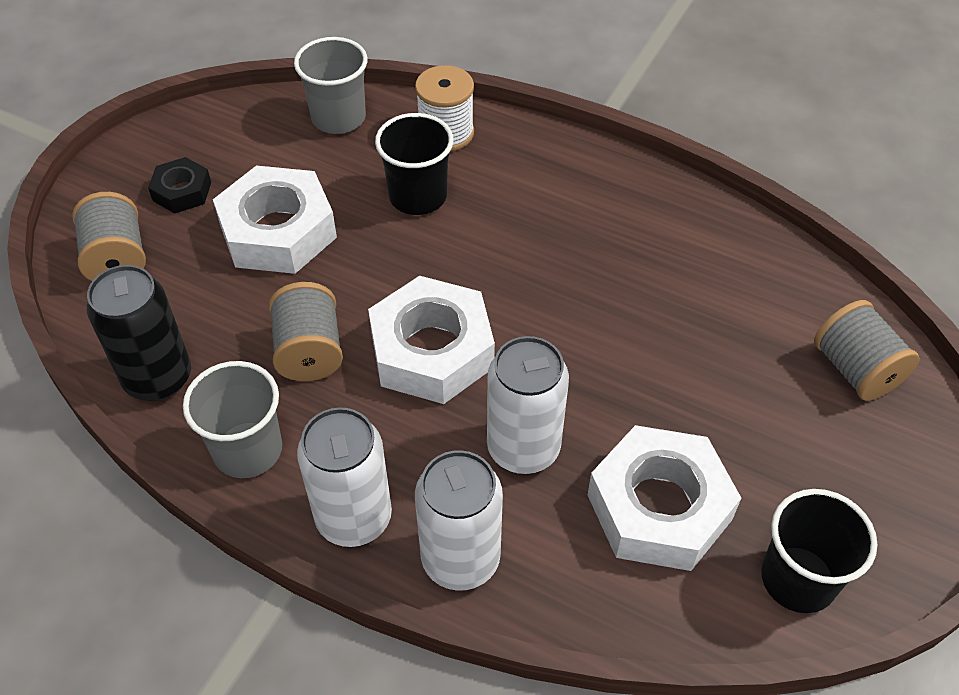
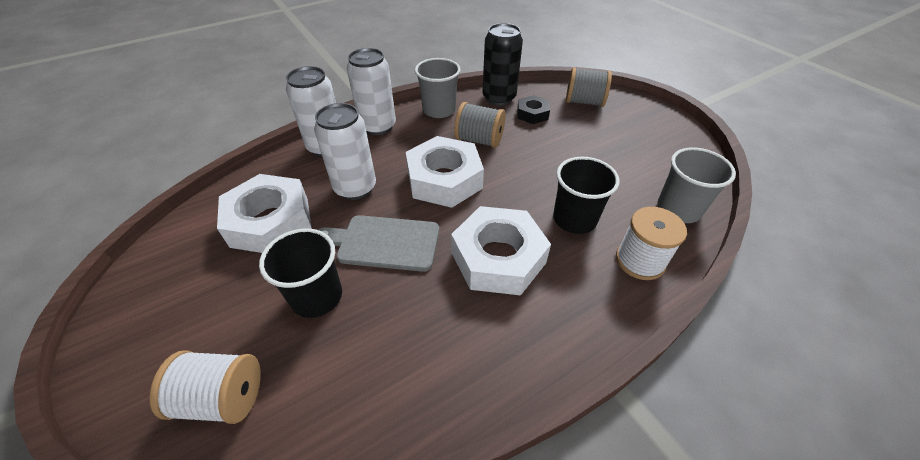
camera: 120 degrees right, 5 degrees down
black nut [148,157,211,213] -> black nut moved to [517,95,550,124]
white nut [213,165,337,274] -> white nut moved to [451,206,551,295]
black cup [761,489,878,613] -> black cup moved to [259,228,342,318]
grey spool [814,300,920,401] -> white spool [150,350,261,424]
none -> grey cutting board [318,215,439,272]

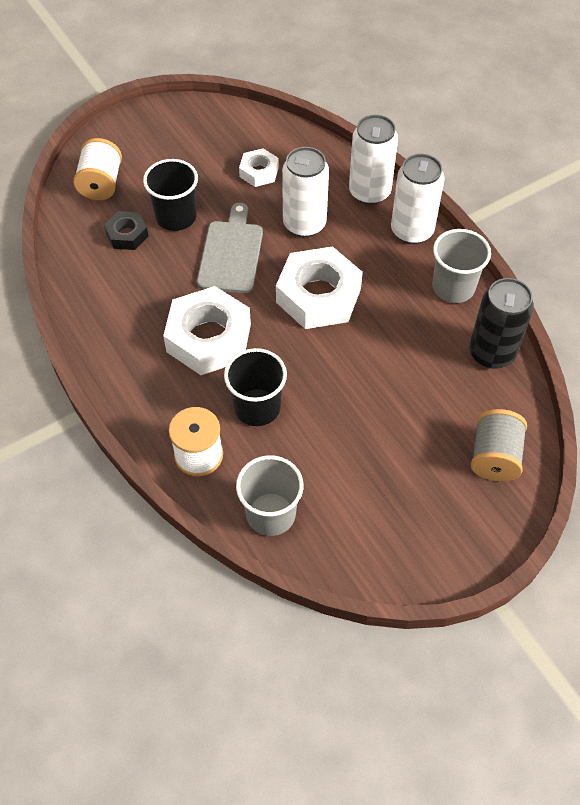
camera: 90 degrees right, 10 degrees up
white nut [217,174,312,253] -> white nut [239,148,279,187], size x0.52
grey spool [454,102,505,148] -> none
black nut [517,95,550,124] -> black nut moved to [104,211,149,250]

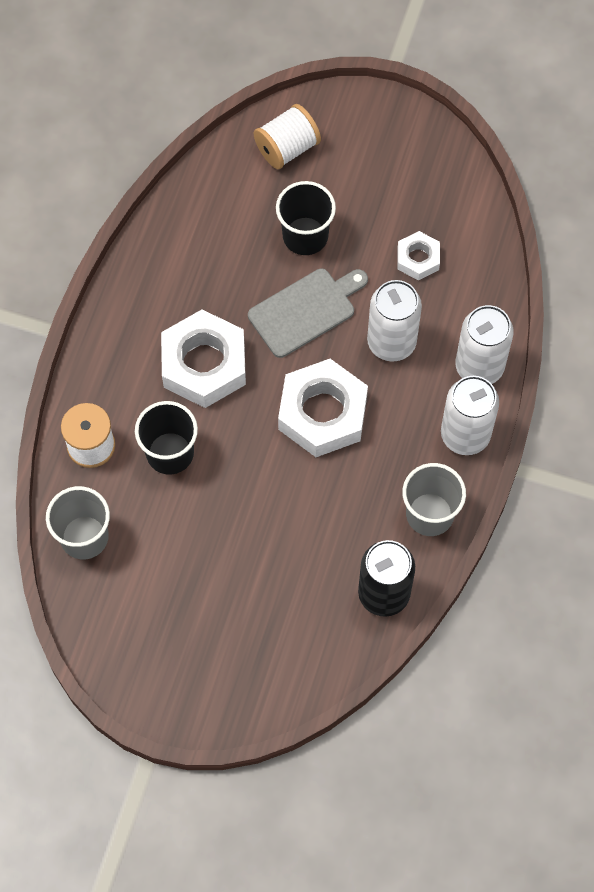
camera: 50 degrees right, 10 degrees up
black nut [104,211,149,250] -> none
grey spool [471,409,527,481] -> none

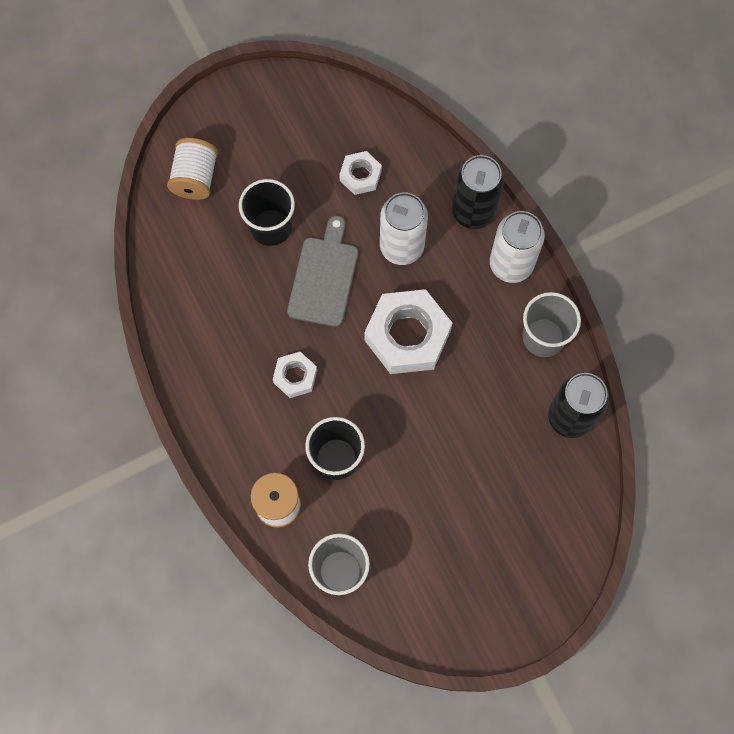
camera: 45 degrees left, 5 degrees up
white nut [161,310,246,408] -> white nut [273,352,317,398], size x0.52
white can [455,305,514,384] -> black can [452,155,504,229]

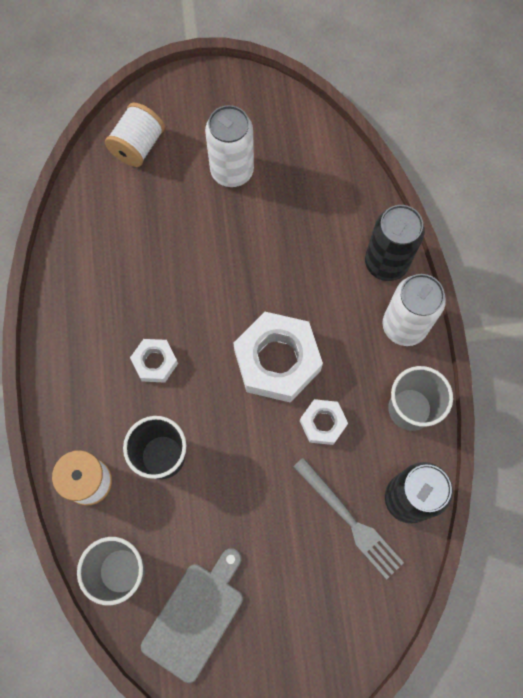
camera: 20 degrees right, 0 degrees up
black cup [239,179,295,246] -> none
grey cutting board [287,216,358,327] -> grey cutting board moved to [141,548,243,683]
white nut [339,151,382,195] -> white nut moved to [300,399,348,445]
white can [380,193,428,265] -> white can moved to [205,105,254,187]
none -> grey fork [293,457,404,580]

